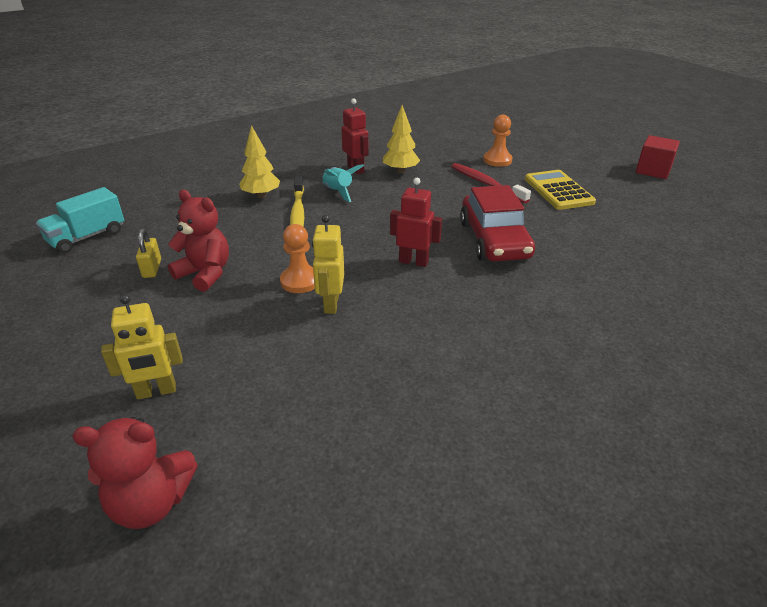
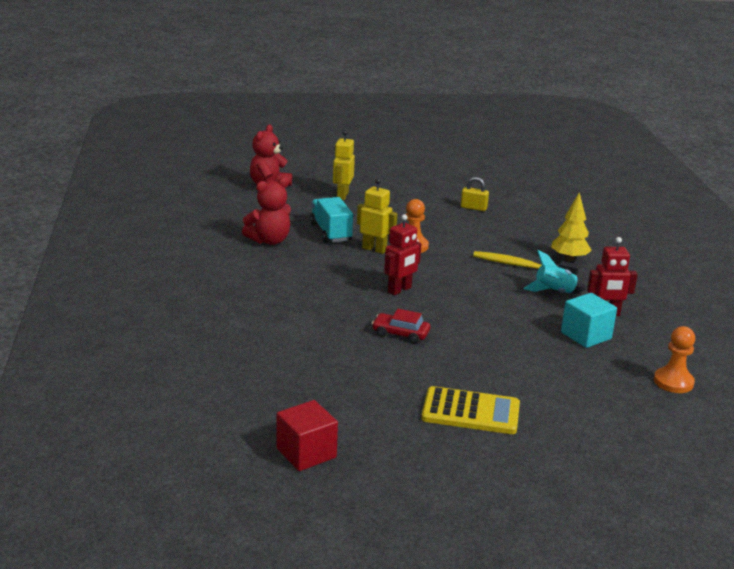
camera: 115 degrees right, 10 degrees down
turquoise truck [36,187,124,253] -> turquoise truck moved to [310,197,353,243]
red teddy bear [168,190,229,292] -> red teddy bear moved to [242,177,291,245]
yellow tree [383,105,420,174] -> turquoise cube [561,293,617,348]
red toothbrush [451,163,531,203] -> none
red car [460,185,535,262] -> red car [372,309,430,343], size x0.51
orange pawn [483,115,513,167] -> orange pawn moved to [654,326,695,393]
red cube [636,135,680,179] -> red cube moved to [276,400,338,471]

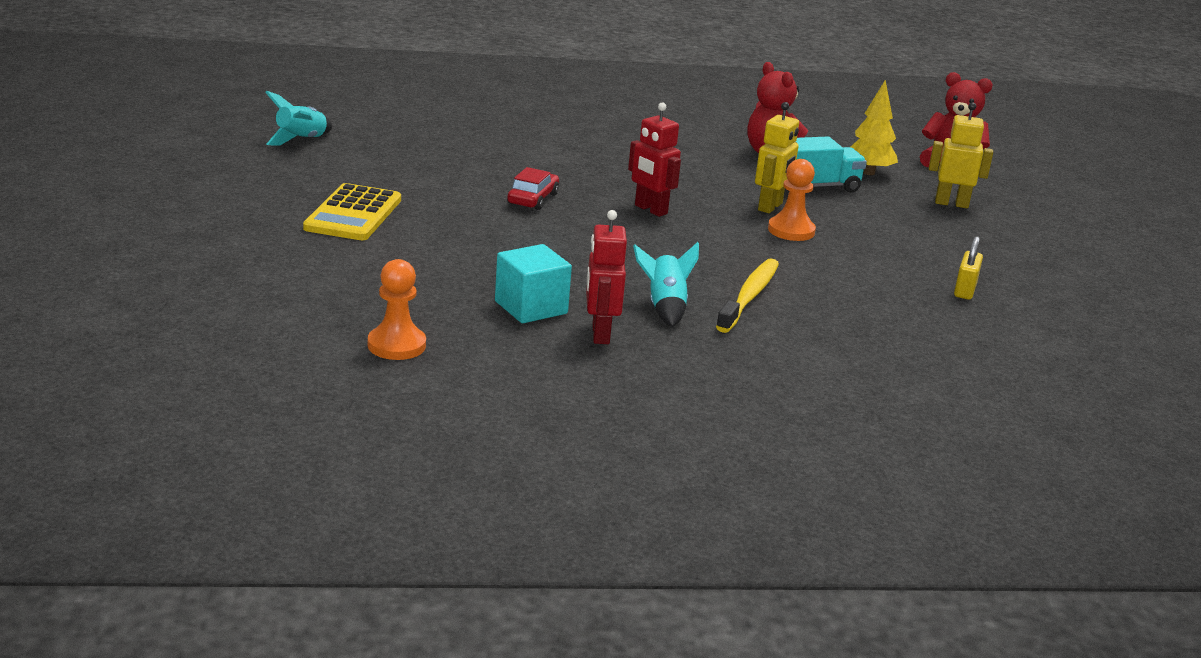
camera: 90 degrees right, 0 degrees up
red cube [276,400,338,471] -> turquoise rocket [265,91,332,146]
yellow tree [551,192,592,261] -> yellow tree moved to [851,80,898,175]

